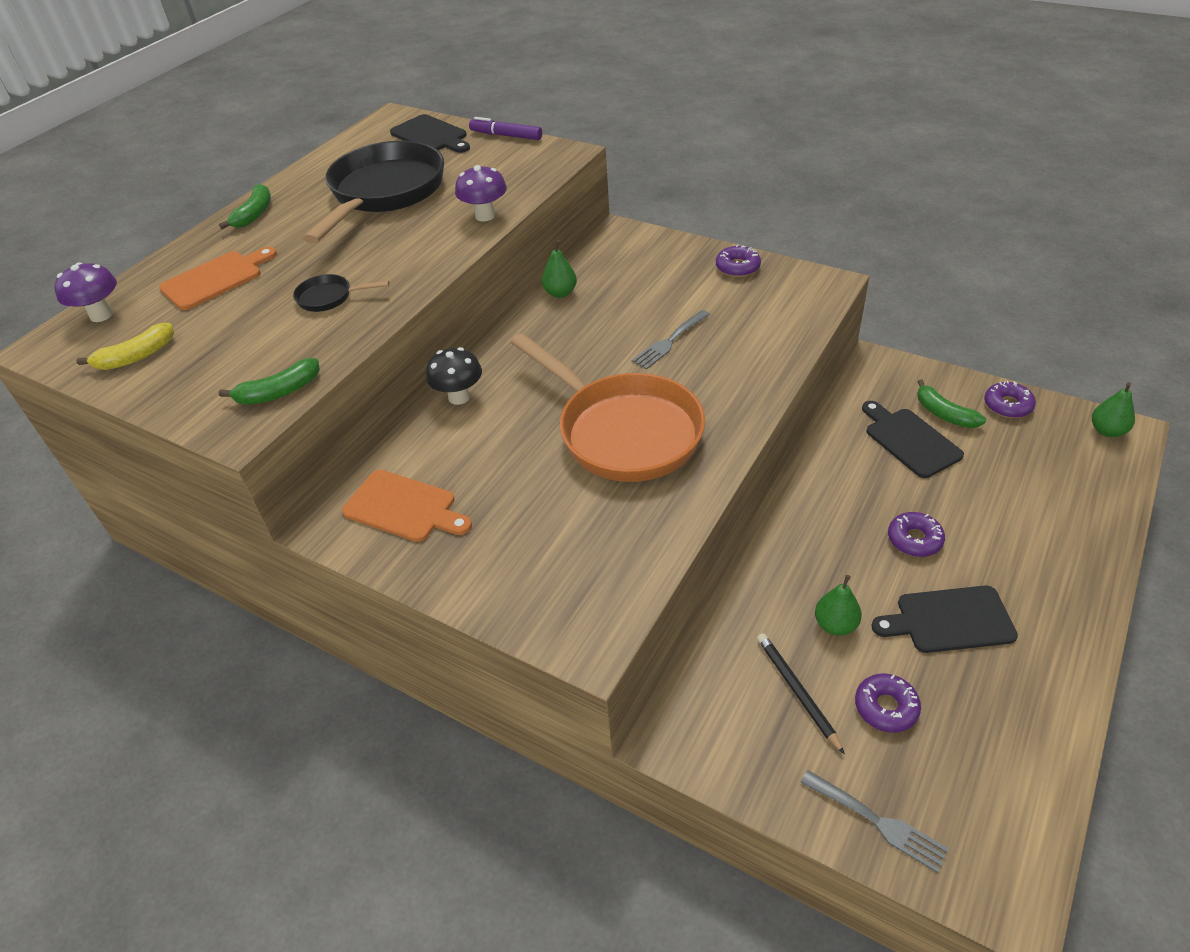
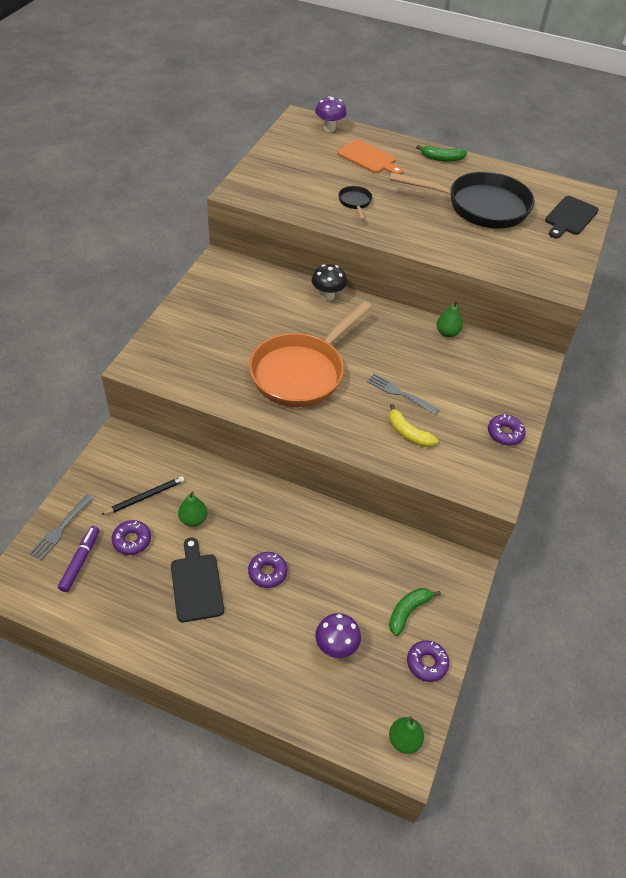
camera: 75 degrees right, 5 degrees up
yellow banana [76,323,174,370] -> yellow banana moved to [389,404,438,447]
green banana [219,358,320,405] -> none
orange cutting board [342,470,472,542] -> none
purple mushroom [455,165,507,221] -> purple mushroom moved to [315,613,361,658]
purple marker [469,117,542,140] -> purple marker moved to [58,526,99,592]
black cutting board [862,401,964,478] -> none

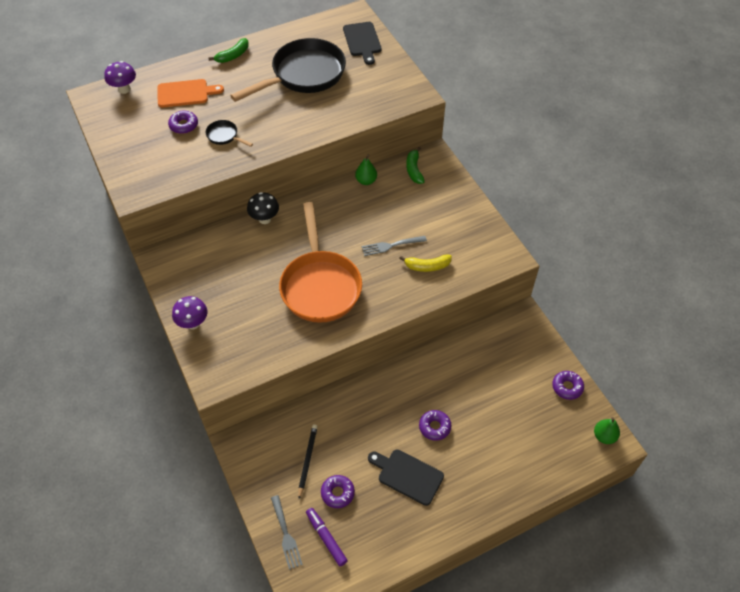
camera: 45 degrees left, 5 degrees up
green pear [178,491,208,527] -> none
purple mushroom [315,613,361,658] -> purple mushroom moved to [172,296,207,329]
green banana [389,588,441,636] -> green banana moved to [406,147,425,184]
purple donut [488,414,526,446] -> purple donut moved to [168,111,198,134]

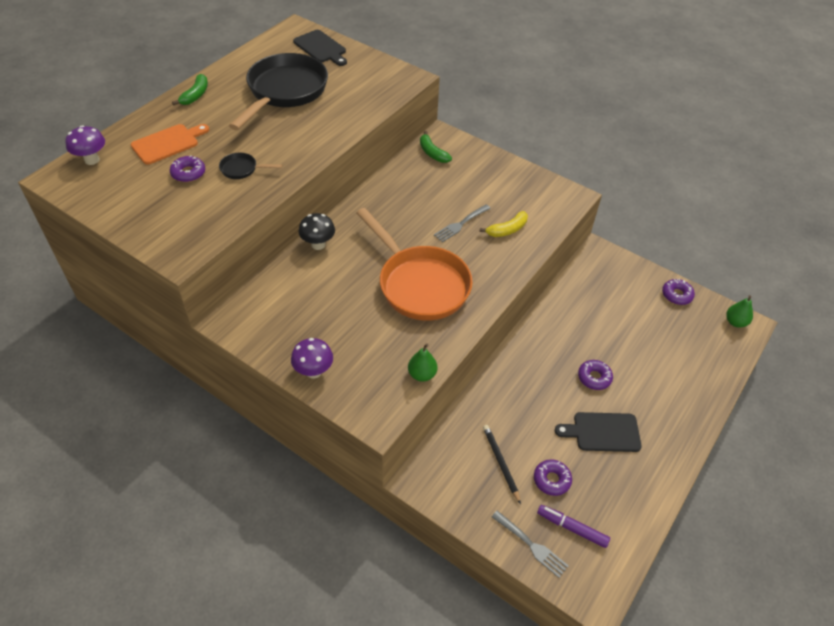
camera: 30 degrees left, 5 degrees down
green pear [355,155,377,185] -> green pear moved to [408,343,438,382]

